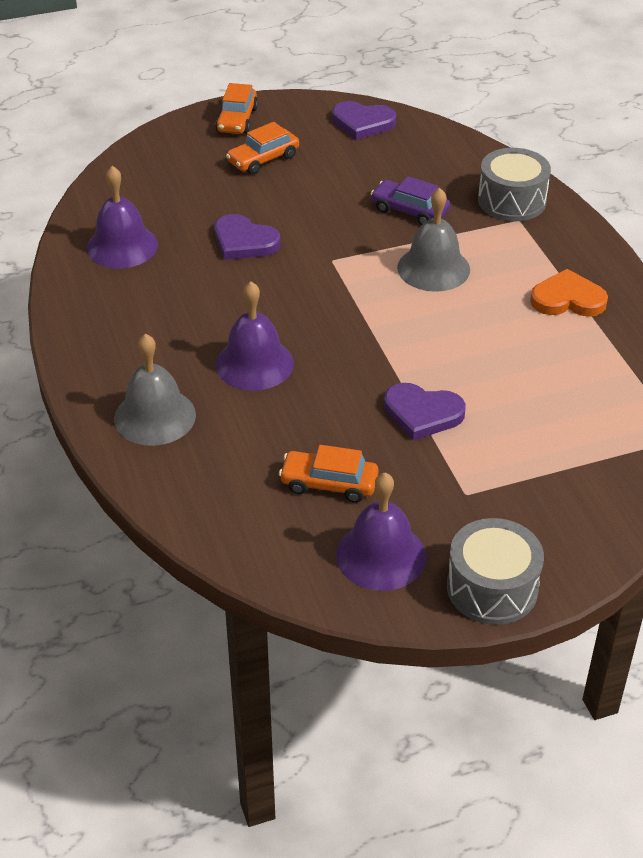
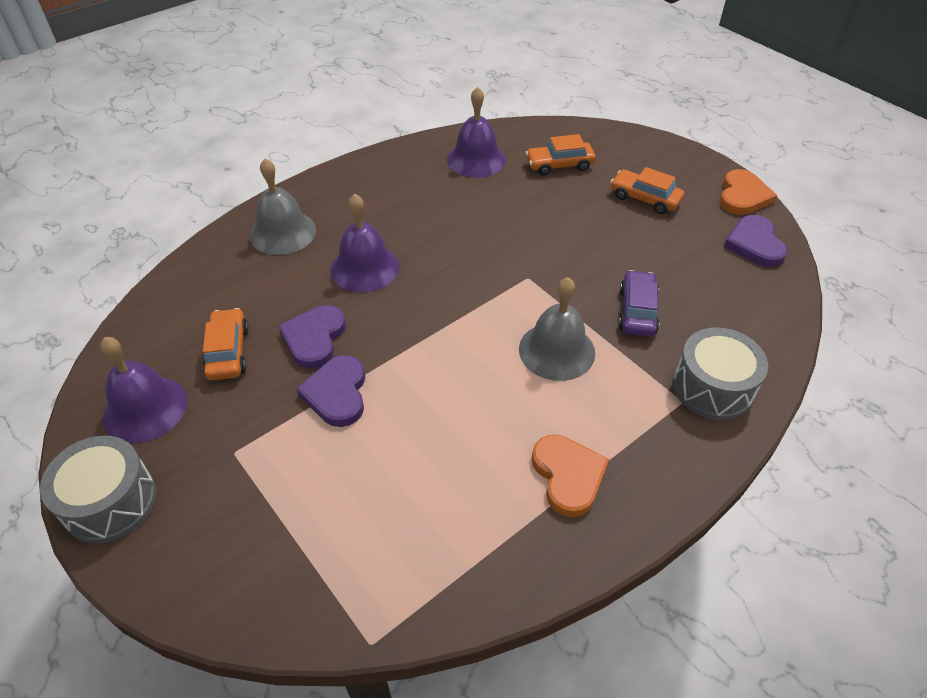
camera: 70 degrees right, 5 degrees up
purple heart [214,214,280,260] -> purple heart moved to [279,305,346,369]
orange car [216,83,258,134] -> orange car moved to [525,134,596,176]
none -> orange heart [720,169,777,215]

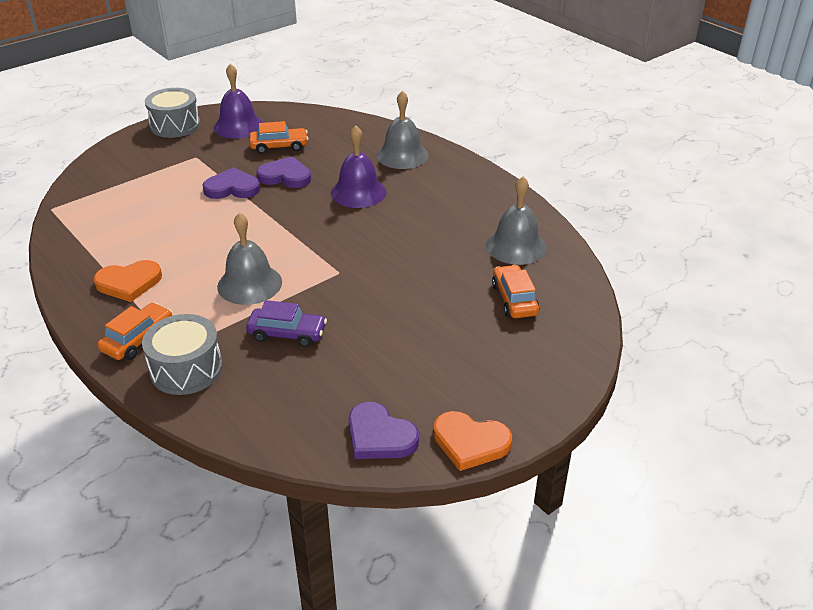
camera: 90 degrees right, 10 degrees down
purple bell [447,87,506,178] -> grey bell [486,177,547,265]
orange car [610,167,684,214] -> orange car moved to [98,303,172,360]
purple heart [724,215,788,267] -> purple heart turned 135 degrees counterclockwise [348,402,419,459]

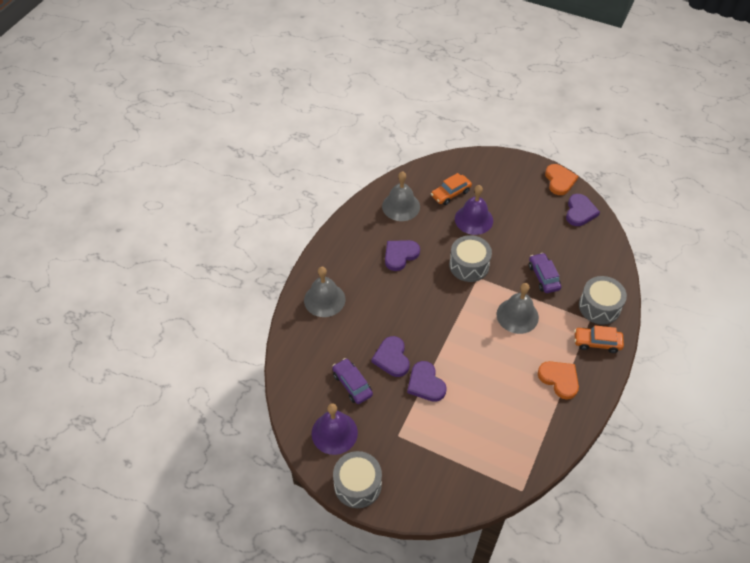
camera: 115 degrees left, 15 degrees up
orange car [249,121,308,154] -> purple car [332,358,373,404]
purple bell [331,126,387,208] -> purple bell moved to [455,185,493,235]
none -> purple heart [385,240,420,271]
none -> grey drum [449,235,492,282]

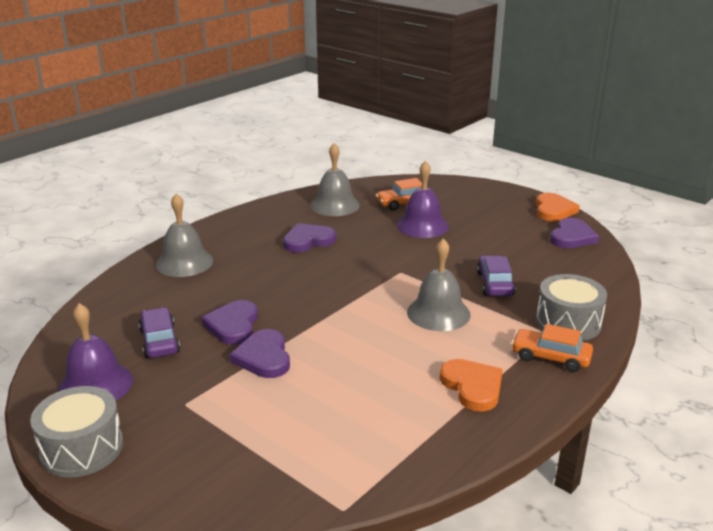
camera: 15 degrees right, 25 degrees down
grey drum [449,235,492,282] -> none

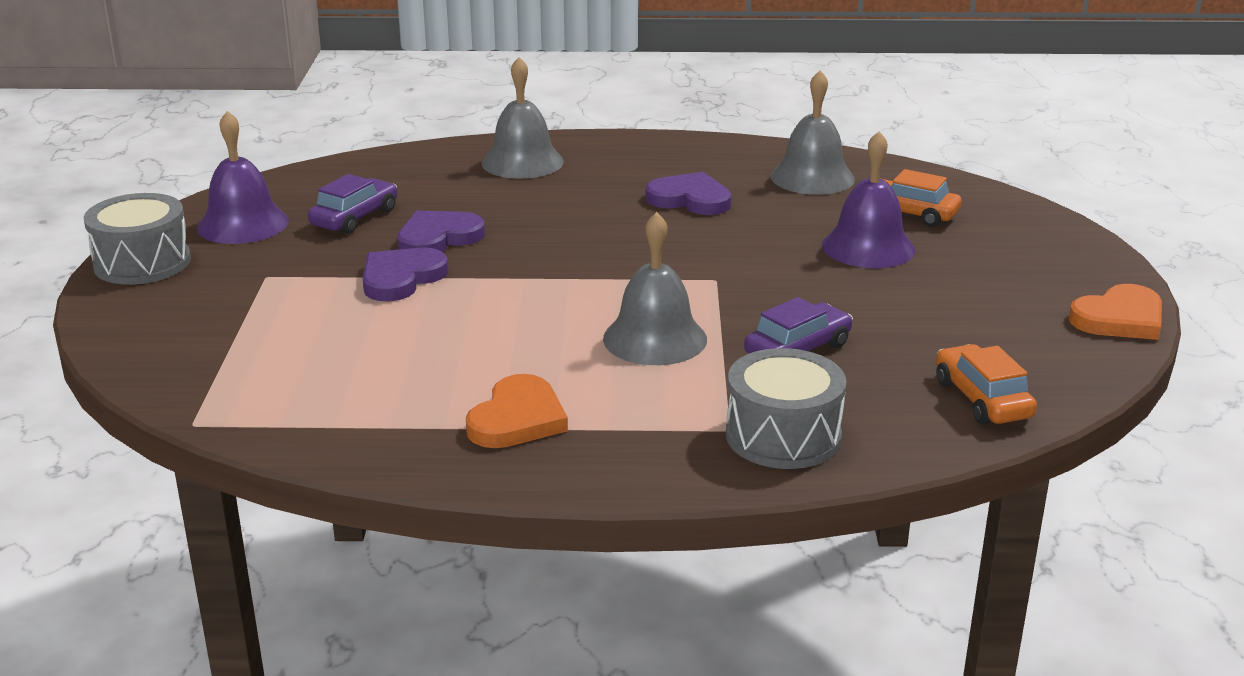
camera: 50 degrees right, 0 degrees up
orange car [511,324,593,372] -> orange car moved to [936,344,1037,425]
purple heart [550,218,599,248] -> none

